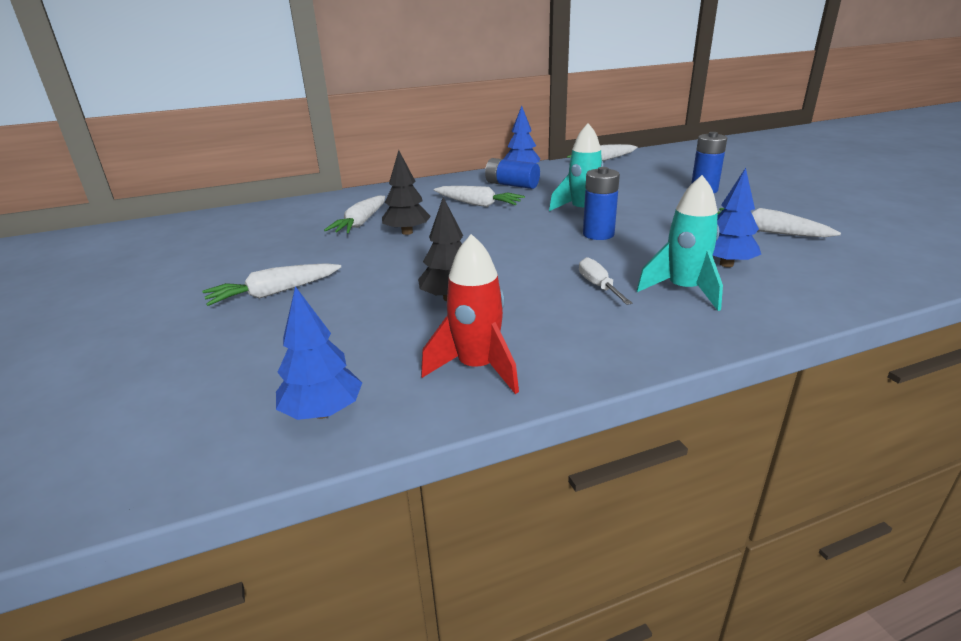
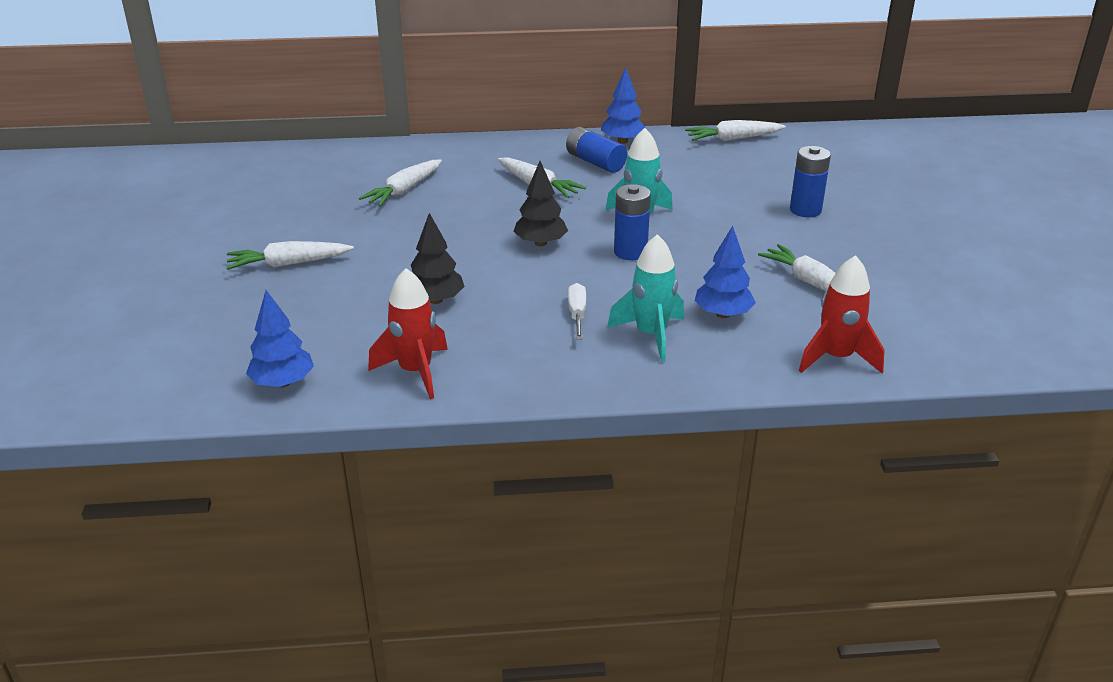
camera: 15 degrees right, 5 degrees up
black tree [382,150,431,235] -> black tree moved to [513,161,568,246]
none -> red rocket [799,255,885,373]

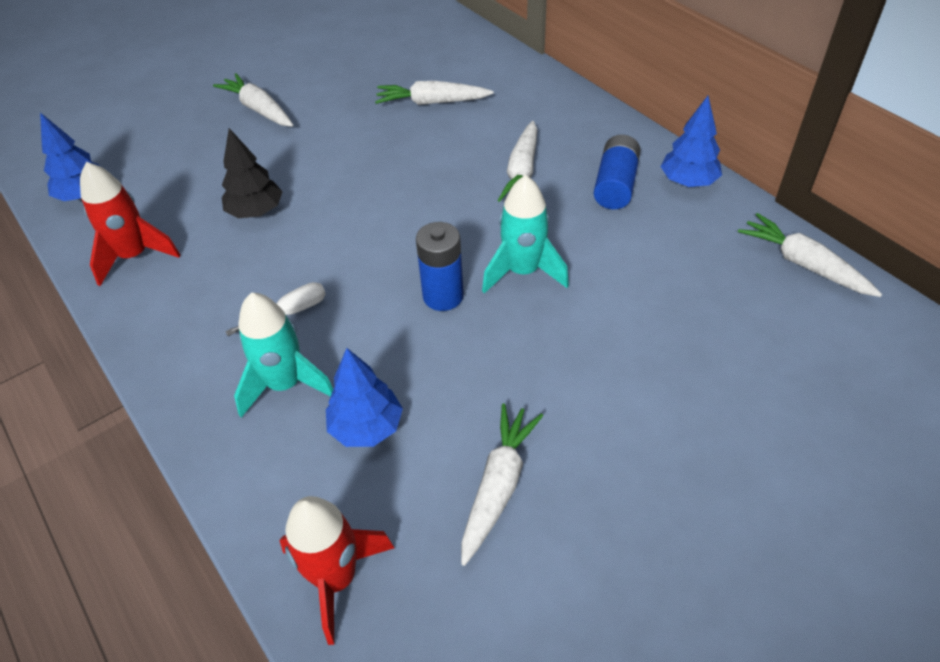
camera: 60 degrees right, 15 degrees up
black tree [513,161,568,246] -> none
blue battery [790,146,831,217] -> none

